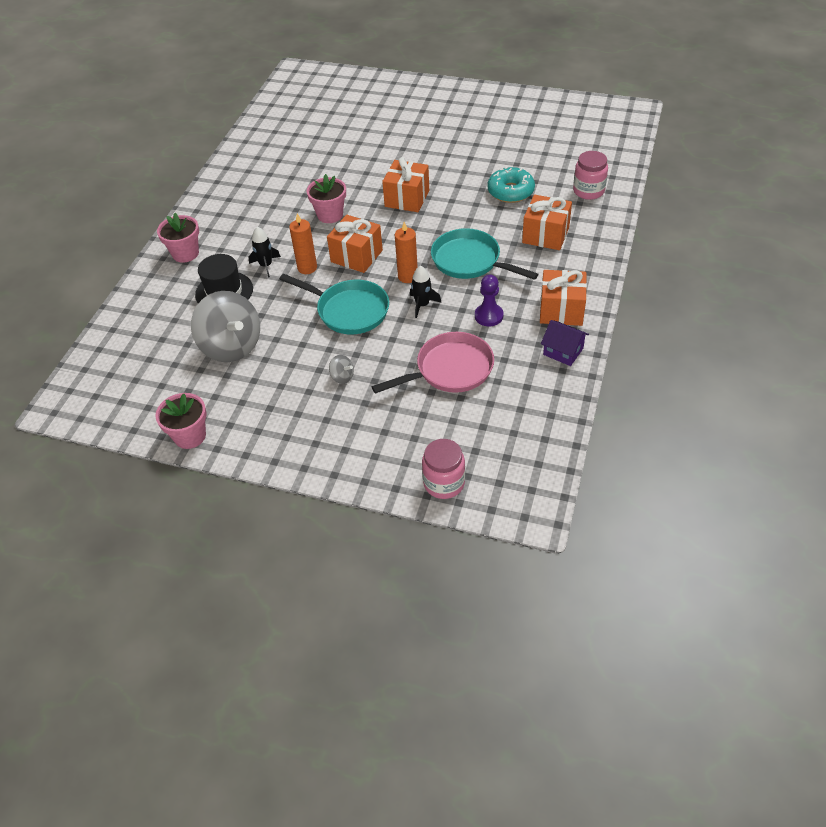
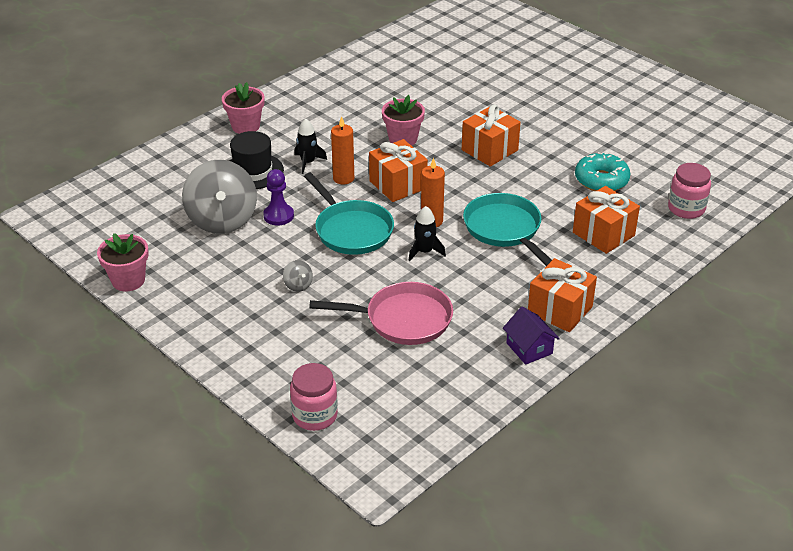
camera: 25 degrees right, 10 degrees down
purple pawn [475,275,503,326] -> purple pawn moved to [263,169,294,226]

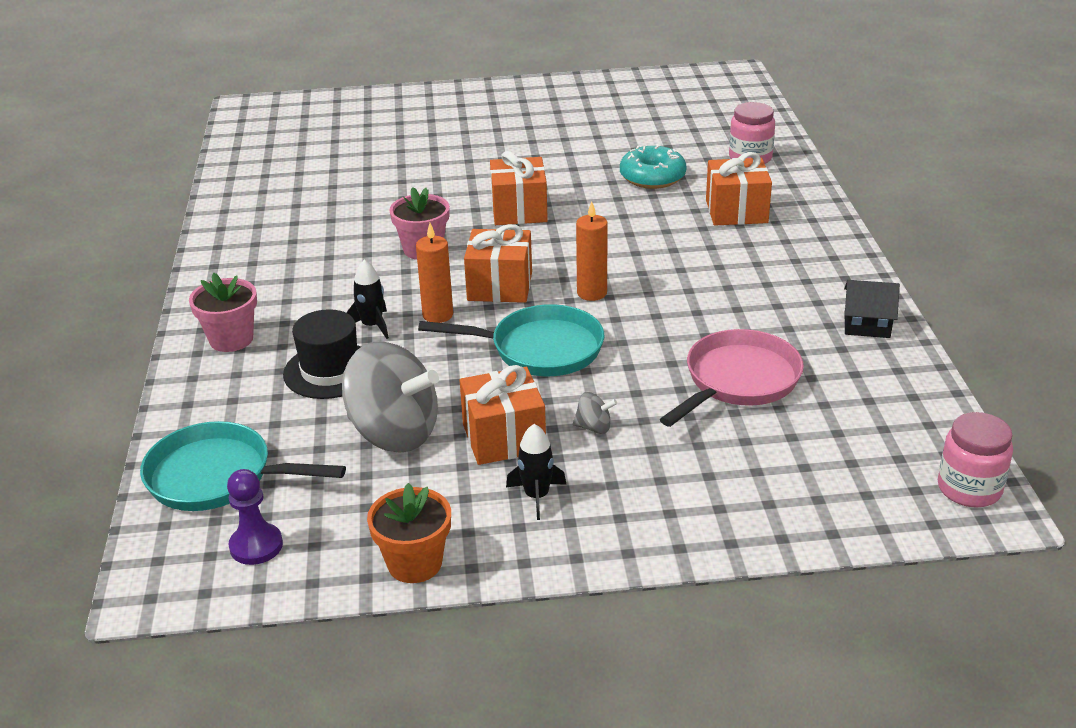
camera: 50 degrees left, 5 degrees down
pink flower pot [97,233,149,291] -> orange flower pot [367,483,451,583]
purple pawn [263,169,294,226] -> purple pawn moved to [227,469,283,565]
pink jar [290,363,338,431] -> pink jar moved to [938,412,1013,507]
black rocket [408,206,446,261] -> black rocket moved to [506,424,566,520]
turquoise pan [463,193,552,266] -> turquoise pan moved to [140,421,346,511]
purple house [503,307,560,365] -> black house [844,280,900,338]
orange gift [528,258,597,332] -> orange gift moved to [460,365,546,465]

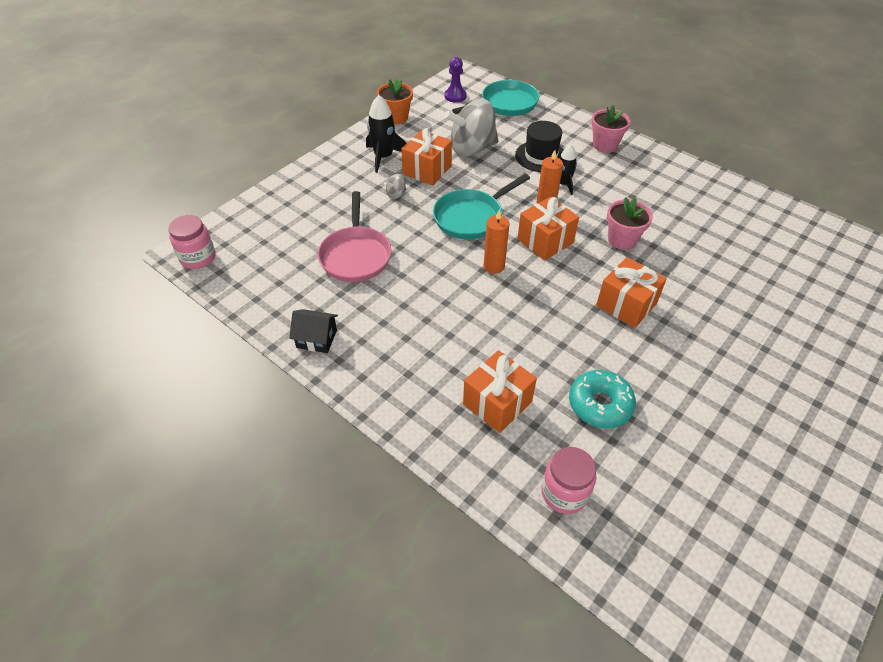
camera: 135 degrees right, 15 degrees up
black rocket [506,424,566,520] -> black rocket [366,95,406,173], size x1.52
black house [844,280,900,338] -> black house turned 45 degrees clockwise [289,309,338,353]

